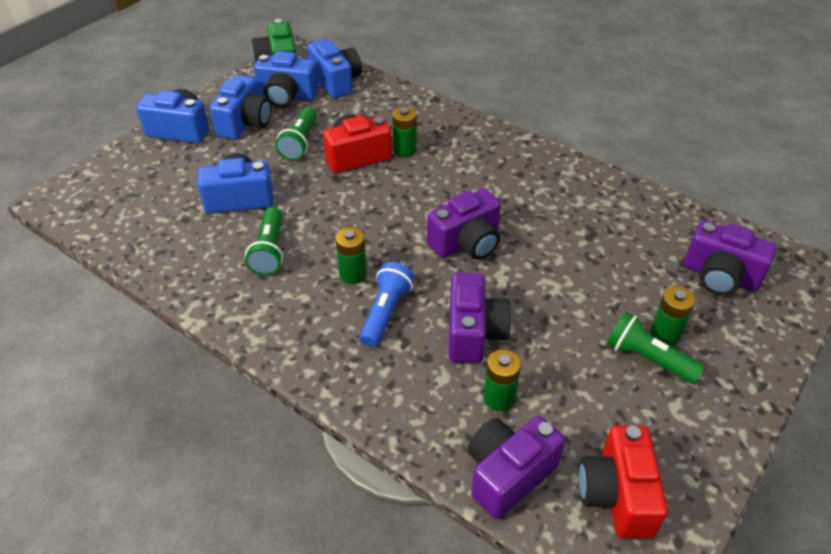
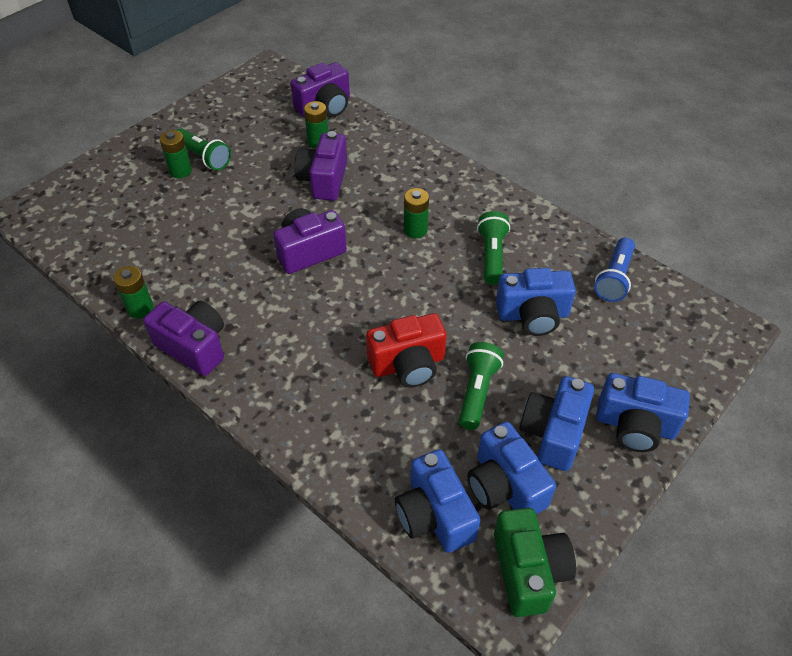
camera: 175 degrees left, 5 degrees up
blue camera [254,51,319,108] -> blue camera turned 135 degrees counterclockwise [467,421,556,514]
blue flashlight [359,262,415,347] -> blue flashlight moved to [594,237,635,302]
green battery [392,107,417,157] -> green battery moved to [113,266,154,318]
red camera [578,426,668,539] -> none
purple camera [684,221,776,296] -> purple camera moved to [143,301,224,376]

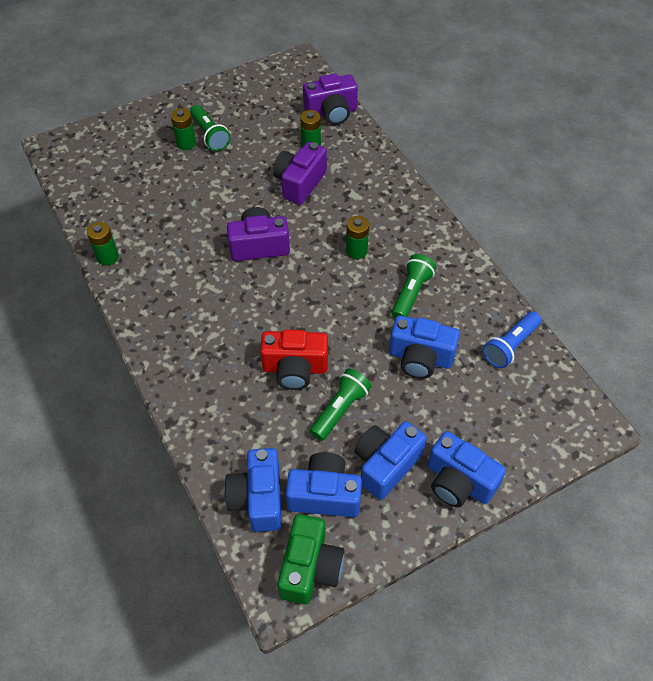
camera: 20 degrees right, 5 degrees up
purple camera [143,301,224,376] -> none
blue camera [467,421,556,514] -> blue camera turned 105 degrees clockwise [286,452,362,517]

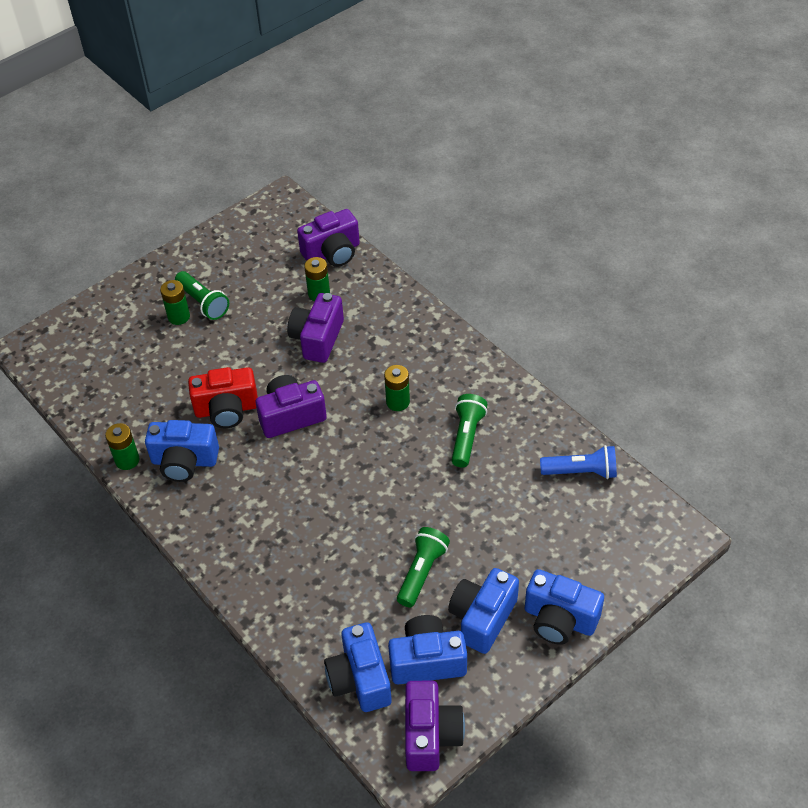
camera: 10 degrees left, 5 degrees down
red camera [260,330,328,390] -> red camera moved to [188,367,258,428]
green camera [278,514,345,604] -> purple camera [405,681,465,771]
blue camera [389,315,460,379] -> blue camera moved to [145,420,219,482]
blue flashlight [483,311,541,368] -> blue flashlight turned 120 degrees counterclockwise [540,445,617,479]

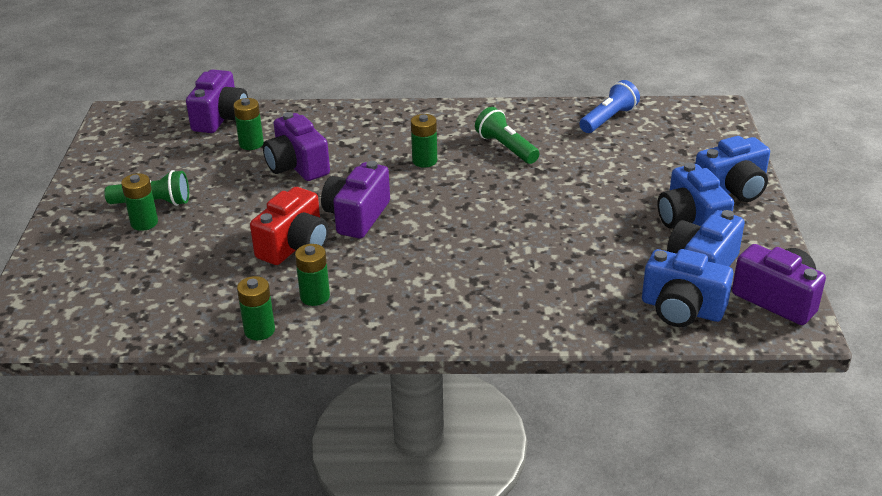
camera: 50 degrees left, 15 degrees down
blue camera [145,420,219,482] -> green battery [295,244,330,306]
green flashlight [397,527,450,607] -> none

